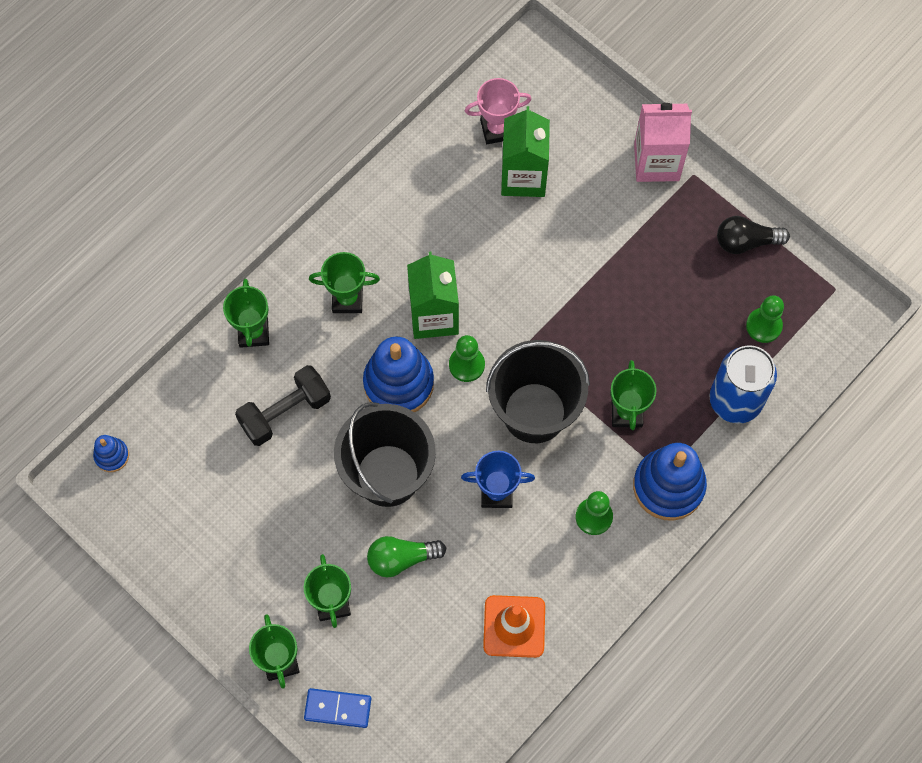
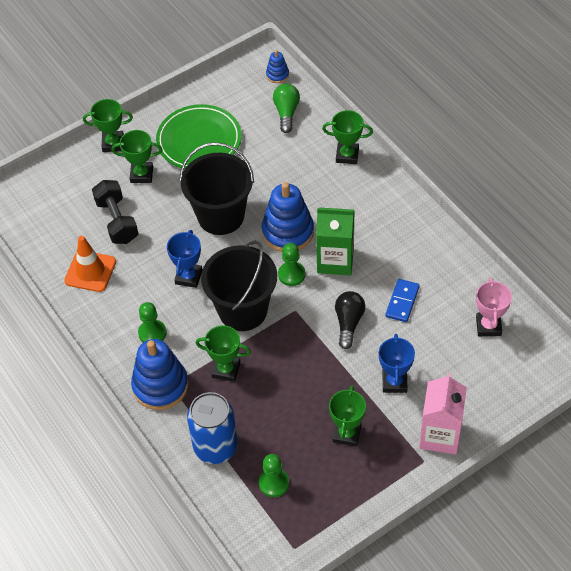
camera: 105 degrees right, 15 degrees down
black dumbbell [235,365,331,446] -> black dumbbell moved to [92,180,138,244]
blue domino [304,688,371,728] -> blue domino moved to [385,279,420,322]
green trophy [309,252,380,313] -> green trophy moved to [329,386,366,447]
green light bulb [367,536,446,577] -> green light bulb moved to [273,84,300,133]
green carton [501,106,550,197] -> none
black light bulb [717,216,790,254] -> black light bulb moved to [335,291,365,349]
none -> green plate [156,104,241,169]
none -> blue trophy [379,334,415,393]

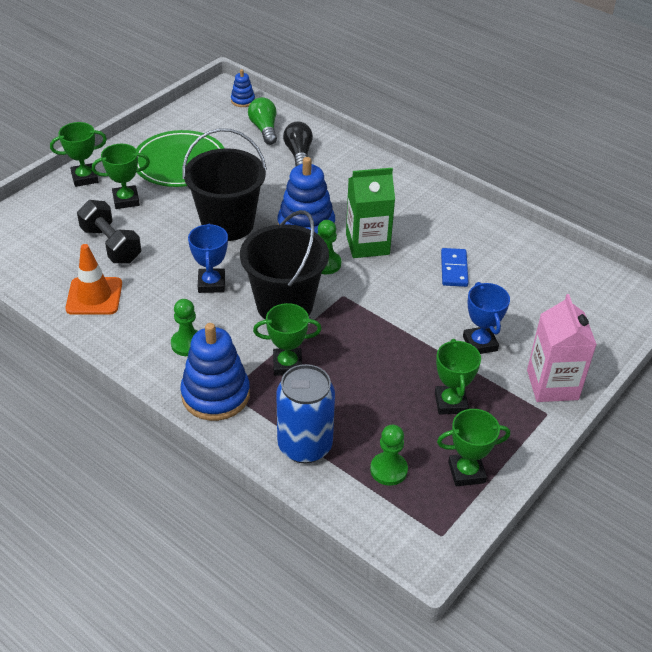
camera: 20 degrees left, 10 degrees down
green trophy [322,110,373,164] -> green trophy moved to [437,409,510,486]
black light bulb [335,291,365,349] -> black light bulb moved to [283,121,313,166]
pink trophy [476,278,512,336] -> none

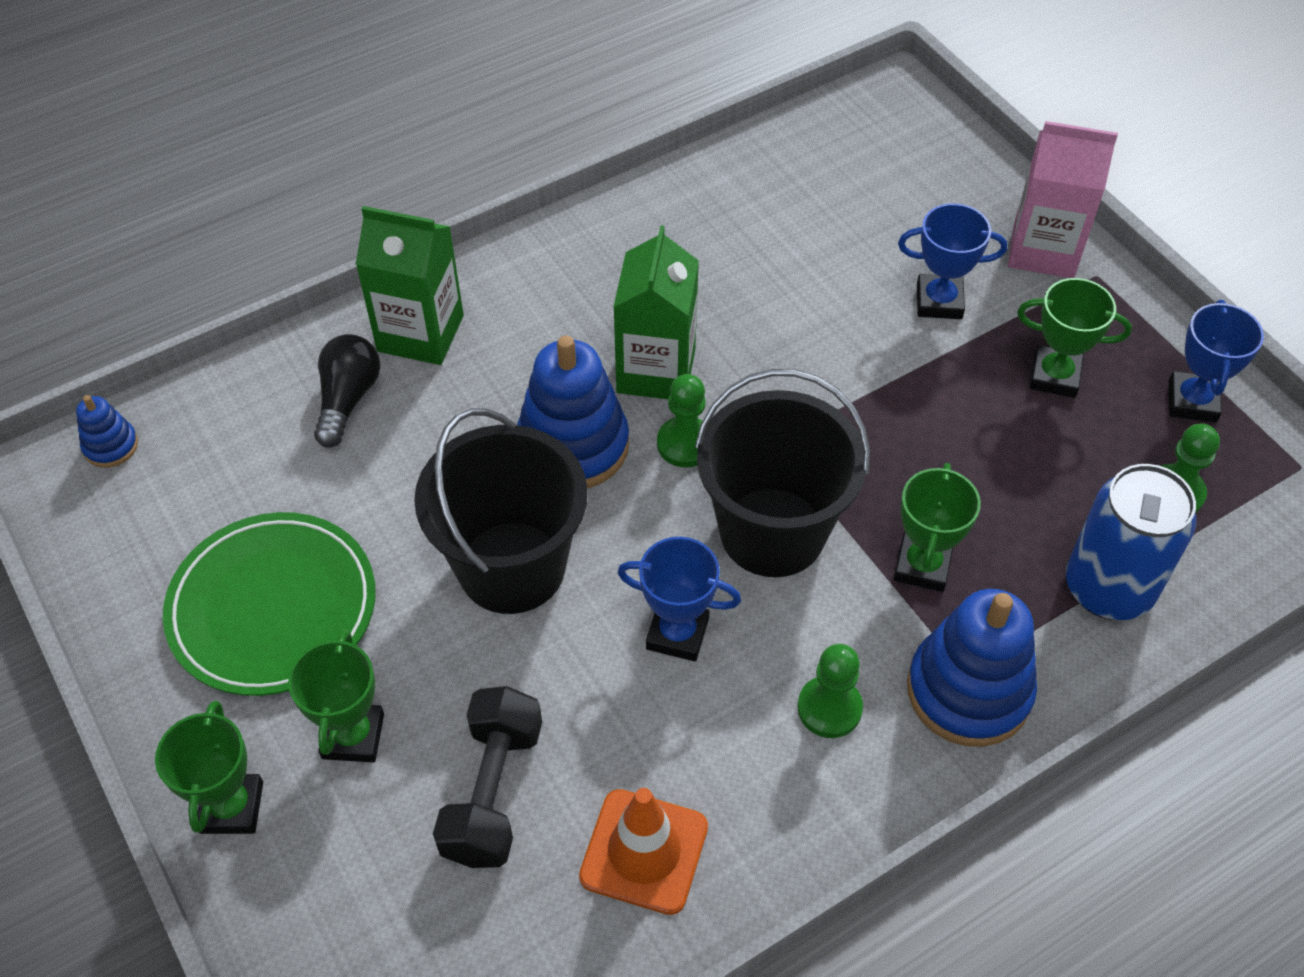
camera: 70 degrees left, 10 degrees up
black dumbbell [77,200,141,264] -> black dumbbell turned 60 degrees counterclockwise [433,686,542,868]
green light bulb [248,97,277,145] -> none
black light bulb [283,121,313,166] -> black light bulb turned 90 degrees clockwise [314,334,380,447]
green trophy [437,409,510,486] -> blue trophy [1169,300,1264,423]
blue domino [441,248,469,287] -> none
none -> green carton [356,206,464,365]

